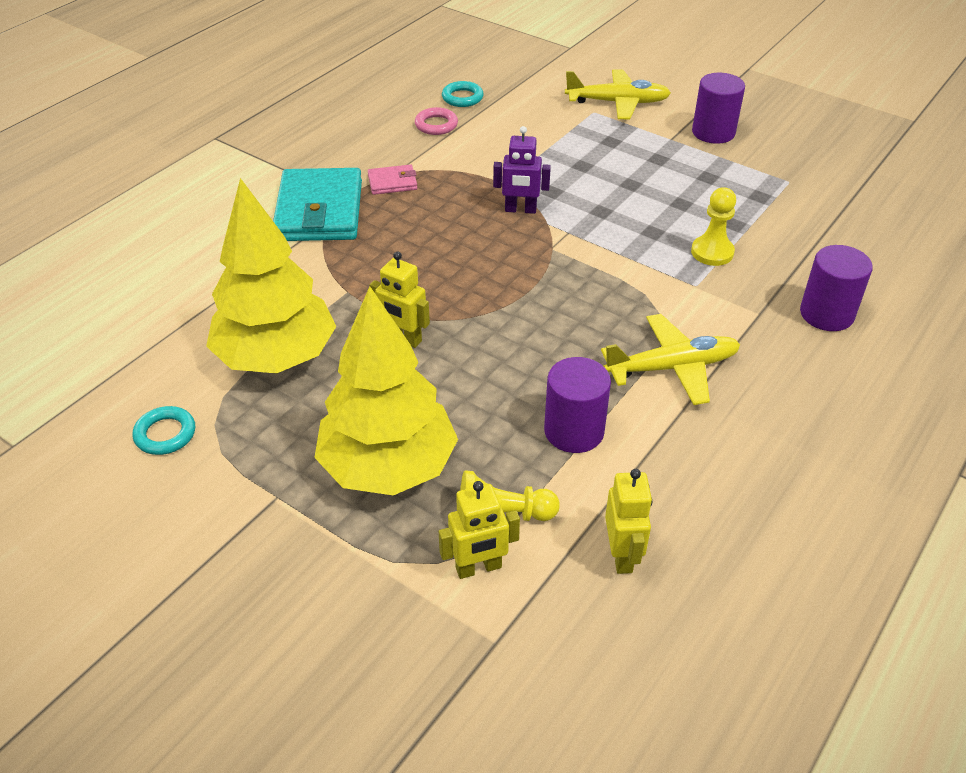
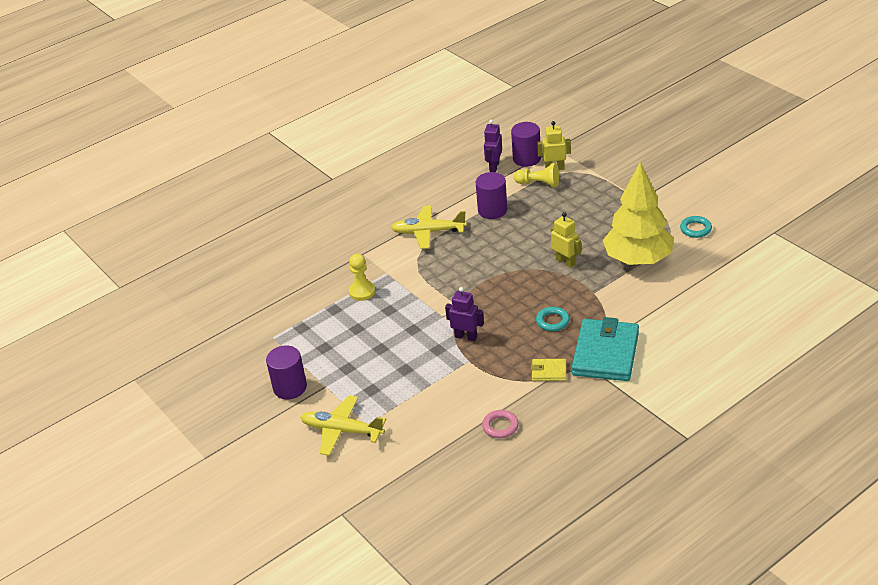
camera: 160 degrees left, 5 degrees down
yellow tree [314,286,458,495] -> none
pink wallet [368,164,417,195] -> yellow wallet [531,359,566,381]
turquoise ring [442,81,484,107] -> turquoise ring moved to [536,307,570,331]
yellow robot [605,469,652,574] -> purple robot [484,120,502,172]
purple cylinder [800,245,873,331] -> purple cylinder moved to [511,122,541,167]

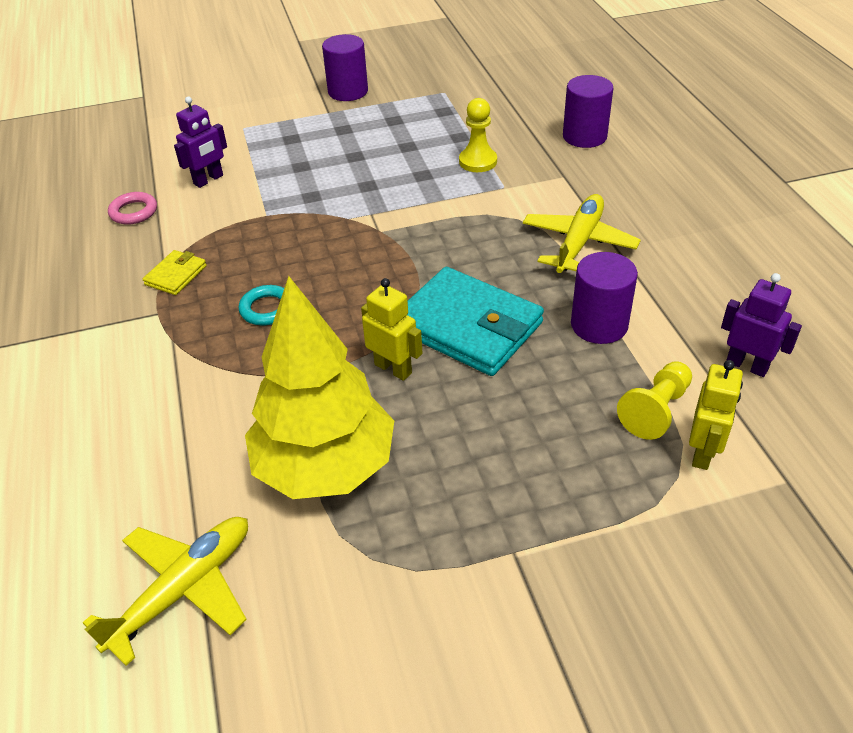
camera: 110 degrees right, 5 degrees up
yellow plane [300,395,386,456] -> yellow plane moved to [83,517,248,666]
purple robot [445,287,484,341] -> purple robot moved to [174,97,227,188]
purple cylinder [511,122,541,167] -> purple cylinder moved to [563,75,613,148]
yellow robot [551,212,581,268] -> yellow robot turned 120 degrees counterclockwise [361,278,422,381]
turquoise wallet [572,317,639,381] -> turquoise wallet moved to [407,267,544,376]
turquoise ring [680,216,712,238] -> none

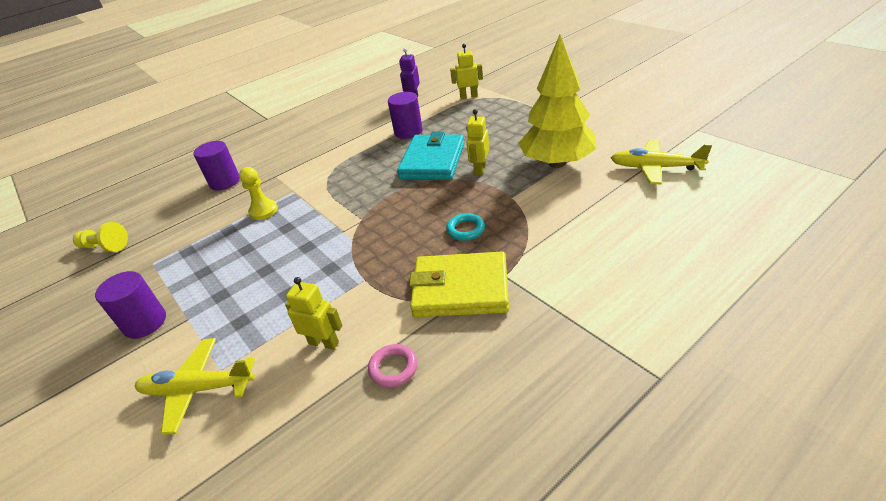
camera: 110 degrees left, 5 degrees down
yellow wallet [143,250,207,295] -> yellow wallet [409,252,509,317], size x2.17
purple robot [174,97,227,188] -> yellow robot [285,277,342,350]
yellow plane [523,194,641,273] -> yellow plane moved to [135,338,255,435]
yellow pawn [617,361,692,440] -> yellow pawn moved to [73,222,128,252]

